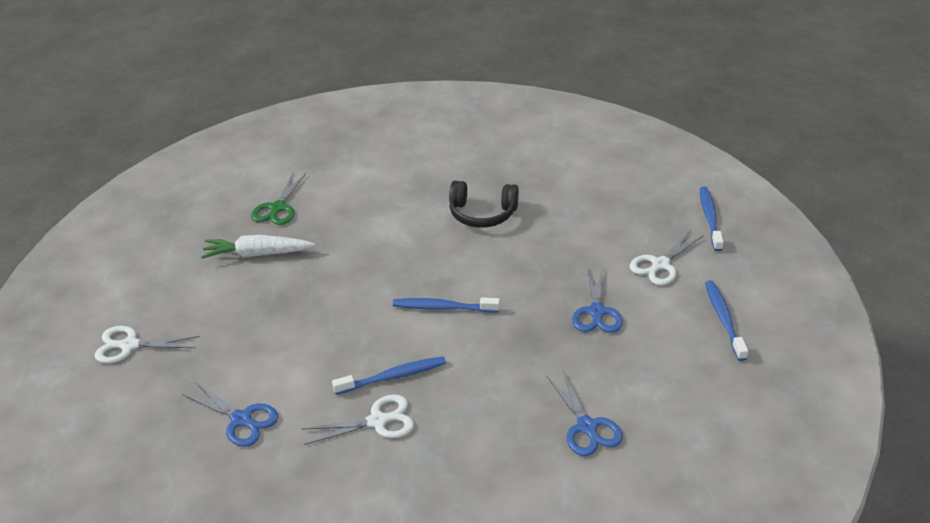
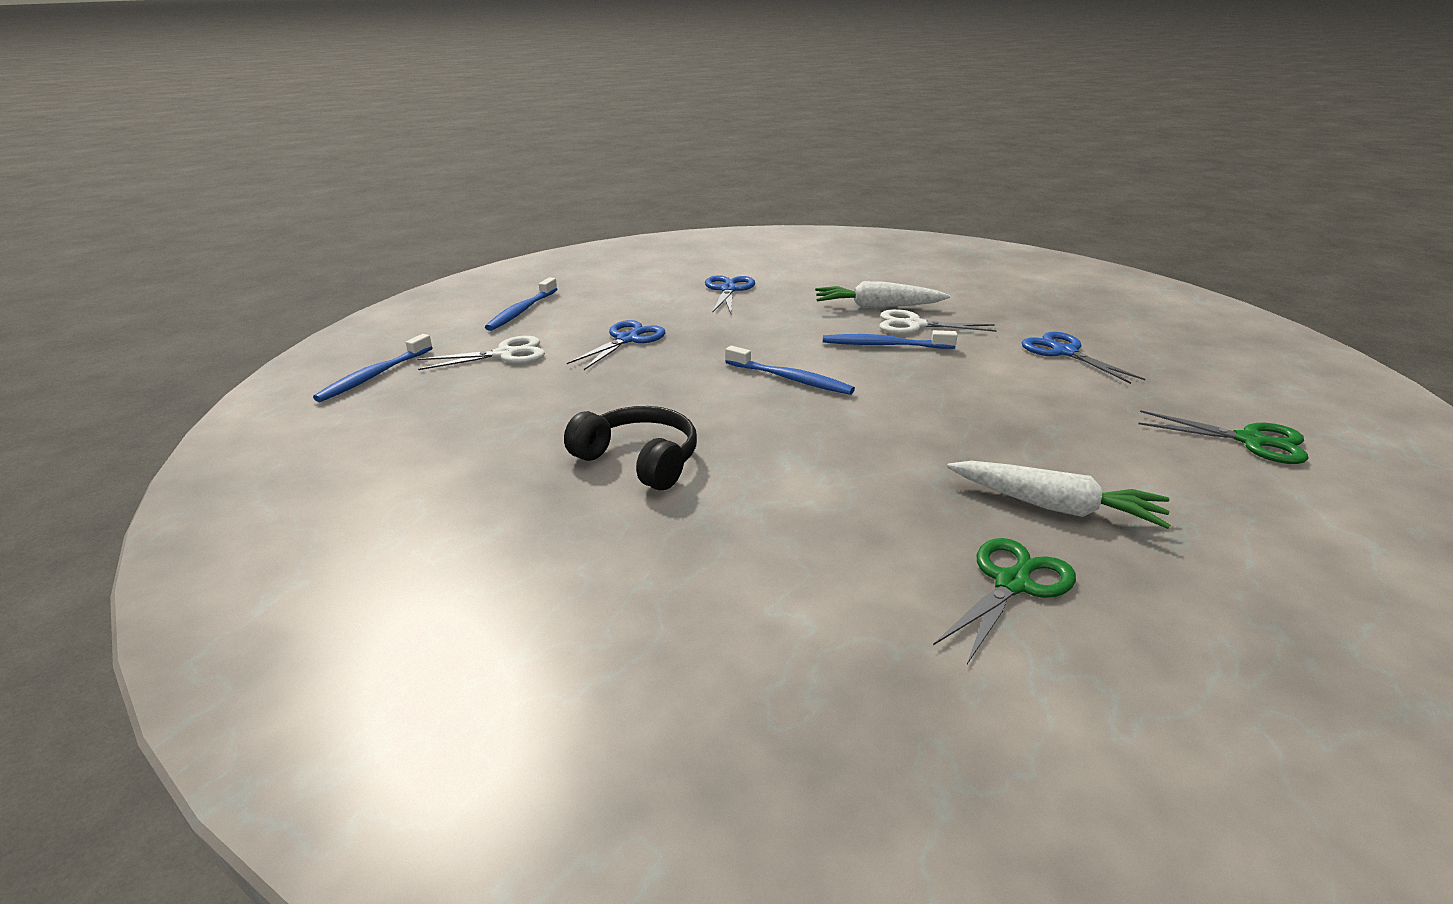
camera: 155 degrees left, 10 degrees down
white scissors [95,326,200,363] -> green scissors [1138,410,1309,464]
none -> white carrot [815,281,950,308]

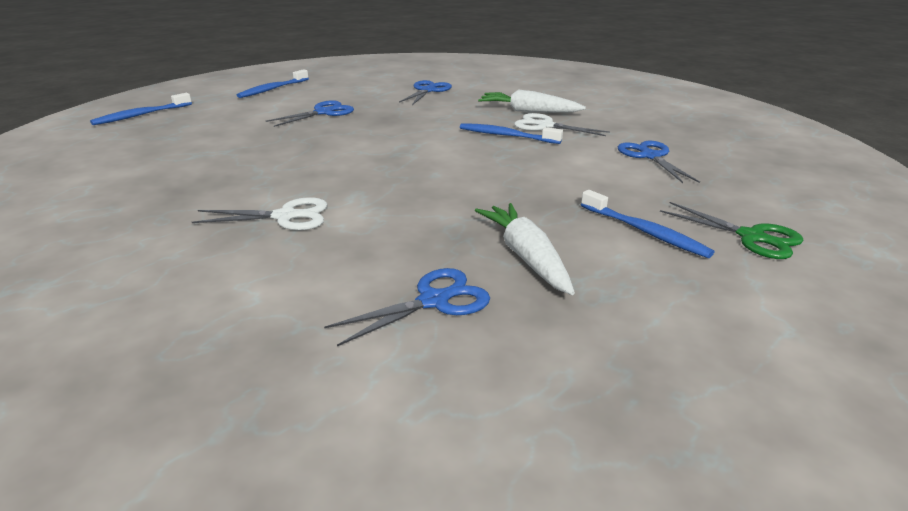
camera: 15 degrees right, 0 degrees up
white scissors [417,336,545,370] -> white scissors moved to [192,197,328,230]
black headphones [564,406,697,490] -> none
blue toothbrush [725,346,855,395] -> blue toothbrush moved to [581,190,714,258]
green scissors [933,538,1076,664] -> blue scissors [324,268,490,346]
white carrot [947,461,1170,529] -> white carrot turned 150 degrees counterclockwise [475,203,575,295]

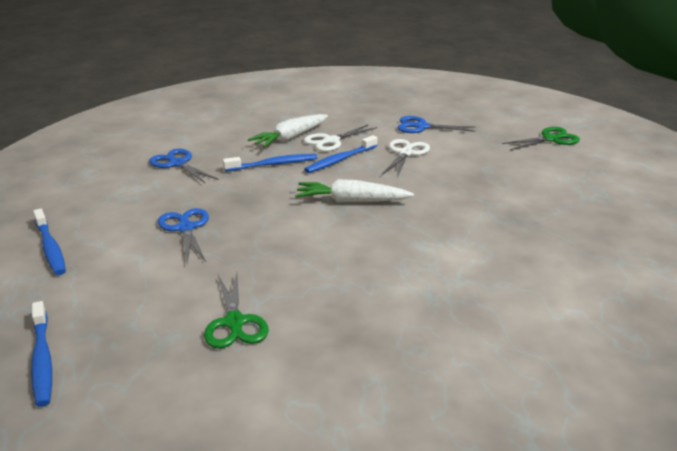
camera: 65 degrees left, 0 degrees up
white scissors [192,197,328,230] -> white scissors moved to [382,139,430,177]
blue scissors [324,268,490,346] -> none
white carrot [475,203,575,295] -> white carrot moved to [295,179,414,202]
blue toothbrush [581,190,714,258] -> blue toothbrush moved to [223,154,317,172]
none -> green scissors [204,273,269,348]

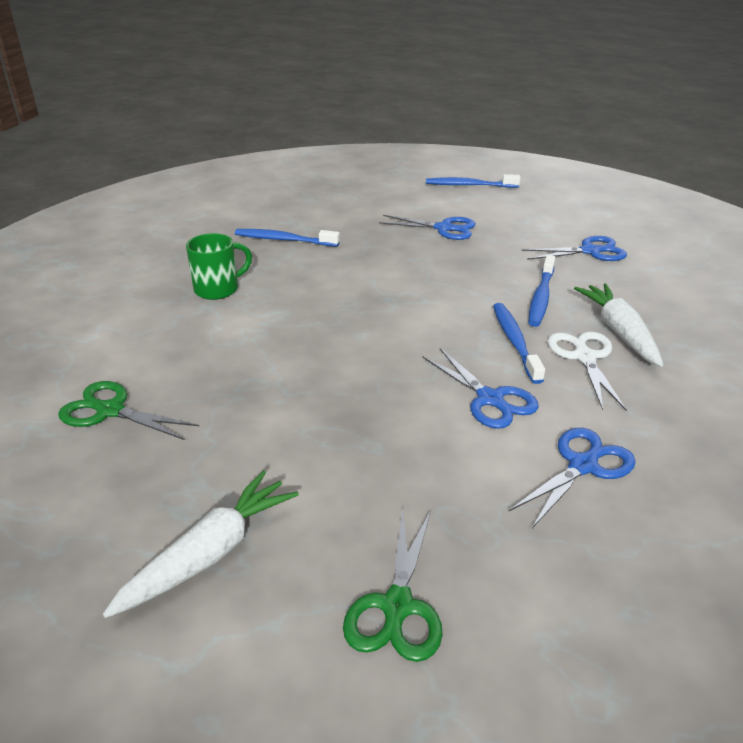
camera: 125 degrees right, 5 degrees up
blue toothbrush [31,301,52,407] -> blue toothbrush moved to [235,229,340,247]
green scissors [204,273,269,348] -> green scissors moved to [58,381,199,440]
white carrot [295,179,414,202] -> white carrot moved to [103,471,299,618]
white scissors [382,139,430,177] -> blue scissors [423,348,539,429]
none -> green mug [186,233,252,300]

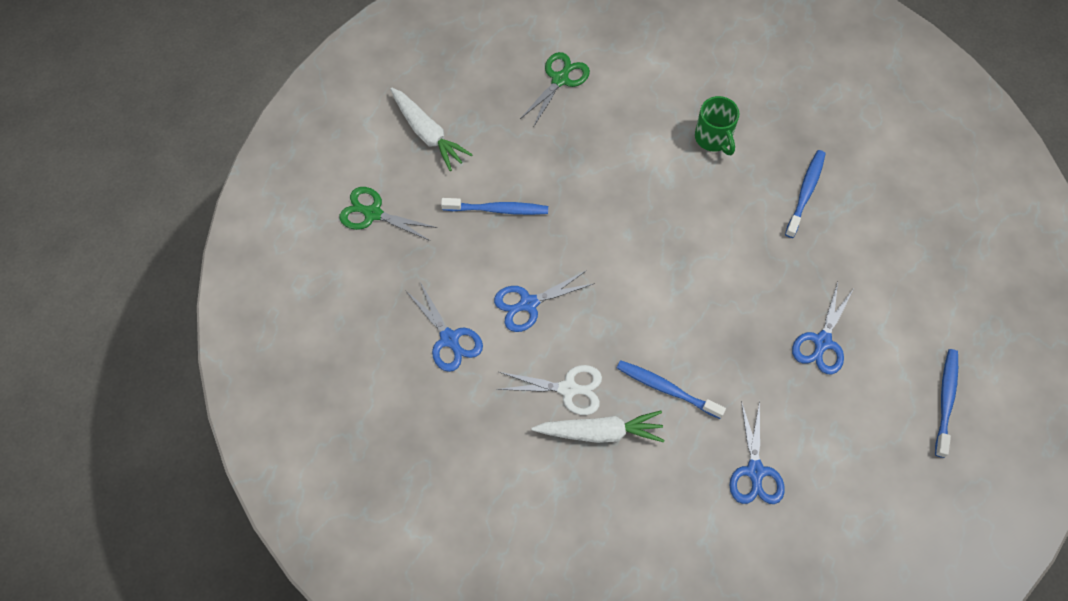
camera: 100 degrees right, 30 degrees up
blue toothbrush [493,303,545,384] -> blue toothbrush moved to [441,198,548,215]

